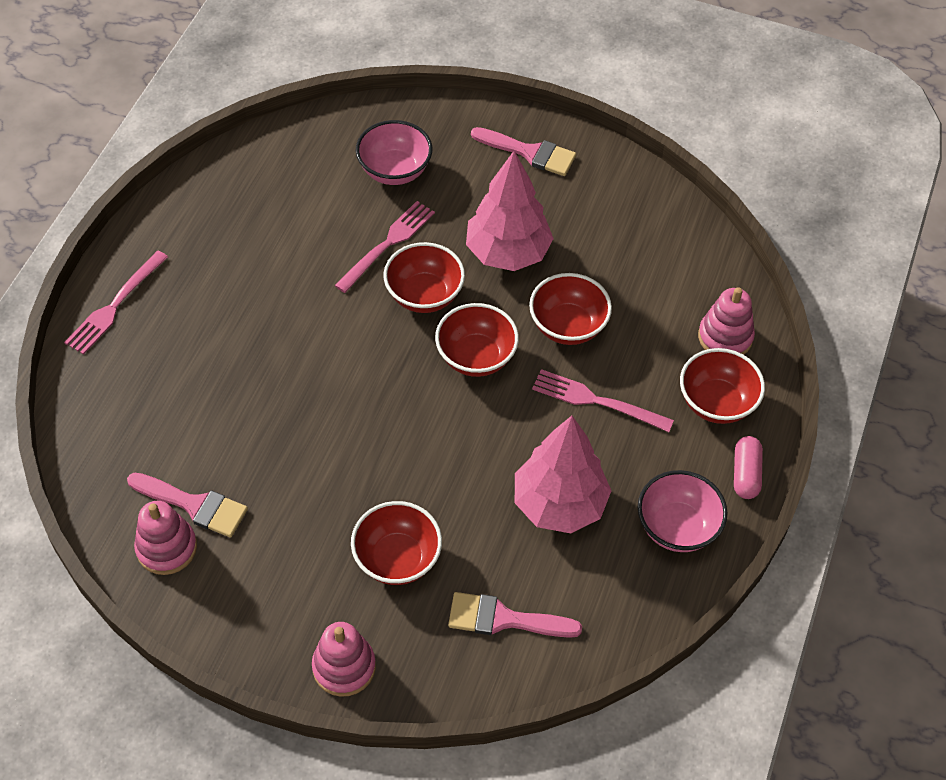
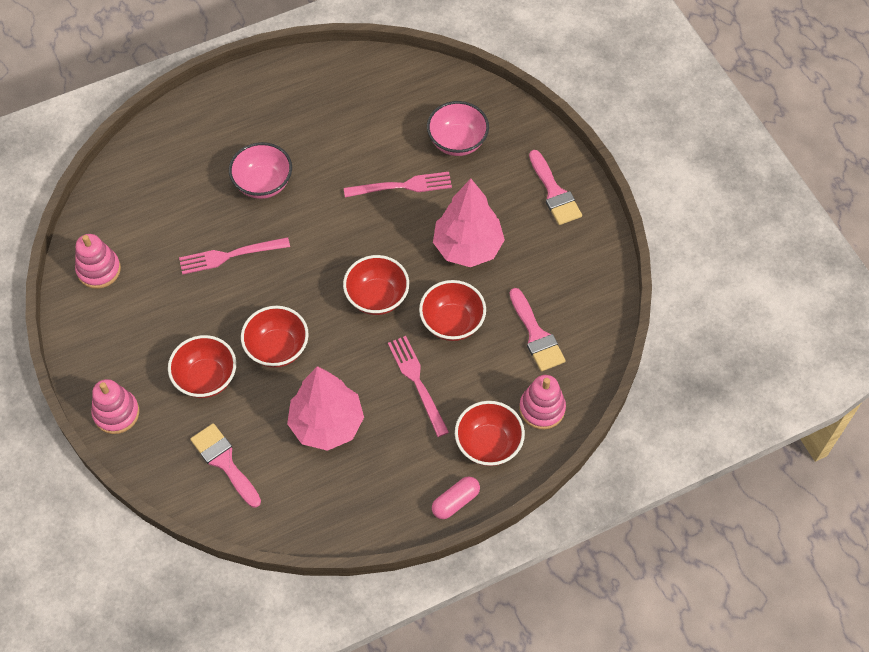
camera: 45 degrees right, 5 degrees up
pink fork [64,251,168,355] -> pink fork moved to [179,237,290,275]
pink brush [127,472,248,537] -> pink brush moved to [509,288,566,371]
red bowl [383,242,465,313] -> red bowl moved to [241,306,309,368]
pink bowl [638,470,727,552] -> pink bowl moved to [229,142,292,199]

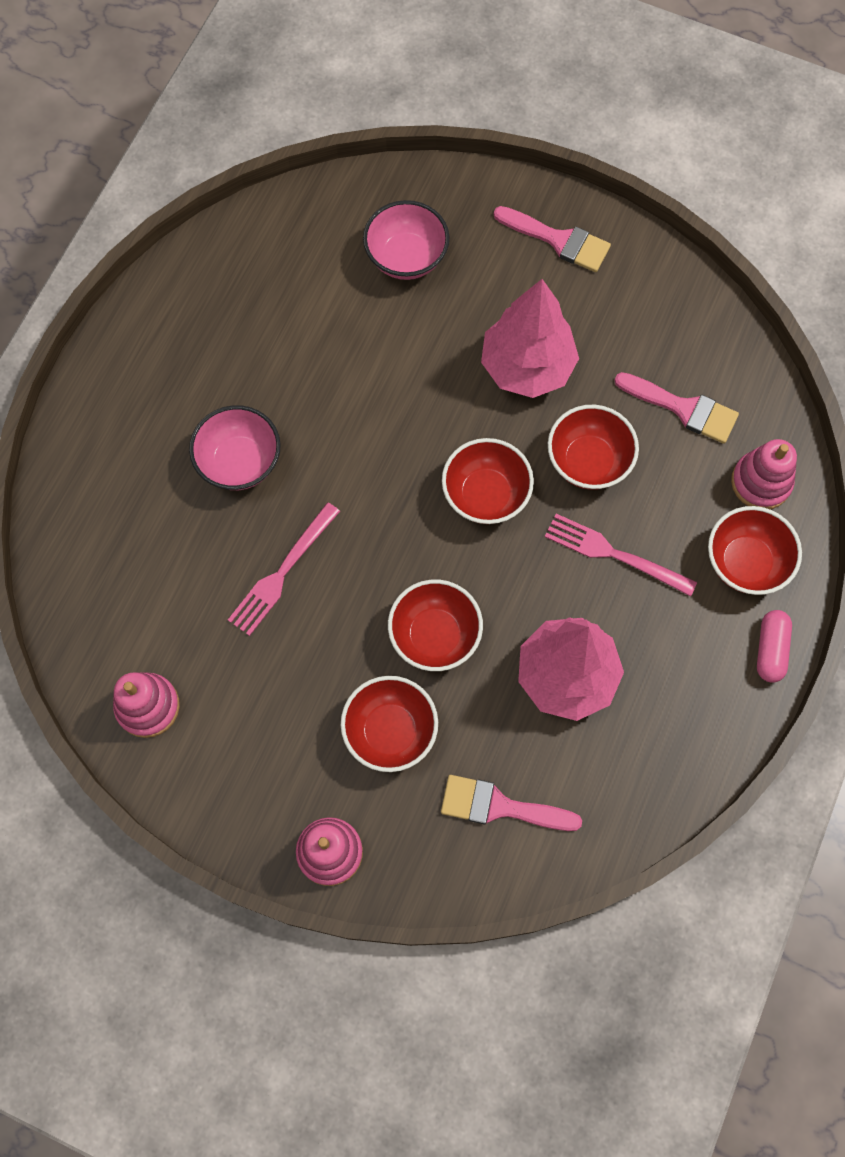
camera: 40 degrees left, 10 degrees up
pink fork [344,172,452,197] -> none

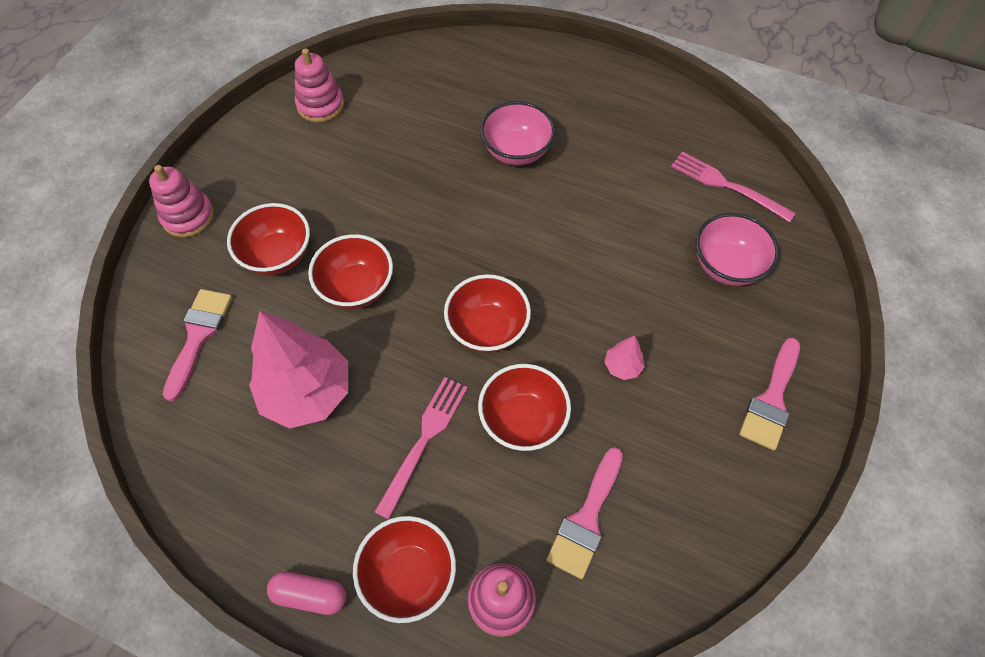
camera: 90 degrees right, 10 degrees down
pink fork [228,502,340,636] -> pink fork moved to [671,152,796,222]
pink tree [481,279,579,398] -> pink tree [604,335,645,380], size x0.42

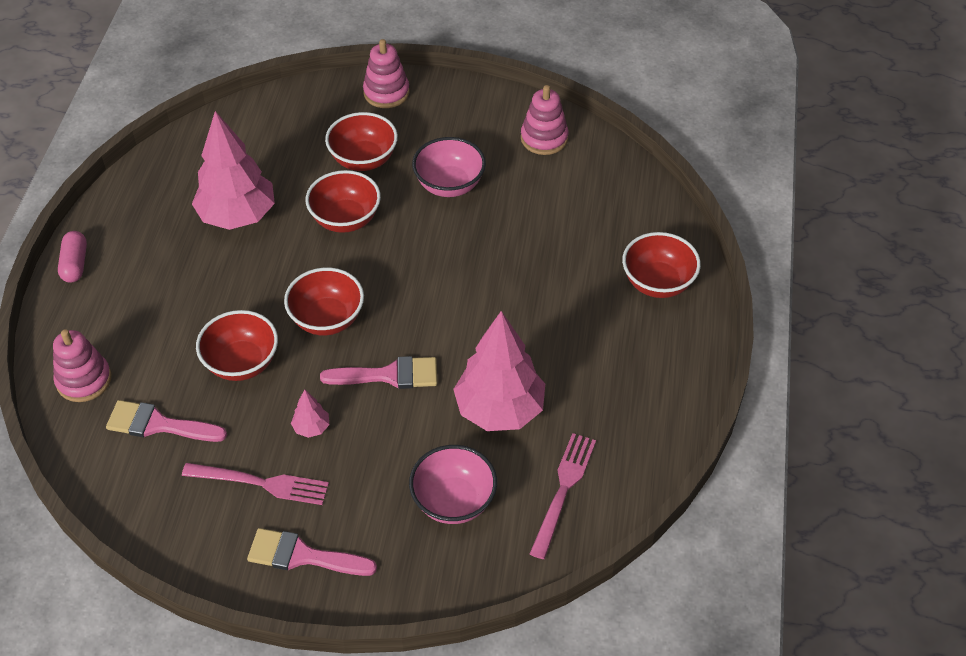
camera: 75 degrees right, 10 degrees down
pink brush [163,289,232,401] -> pink brush moved to [320,356,437,389]
red bowl [353,516,456,623] -> red bowl moved to [622,232,701,298]
pink fork [375,377,468,520] -> pink fork moved to [182,463,329,505]
pink bowl [480,101,555,165] -> pink bowl moved to [412,137,486,197]
none -> pink tree [453,311,545,431]

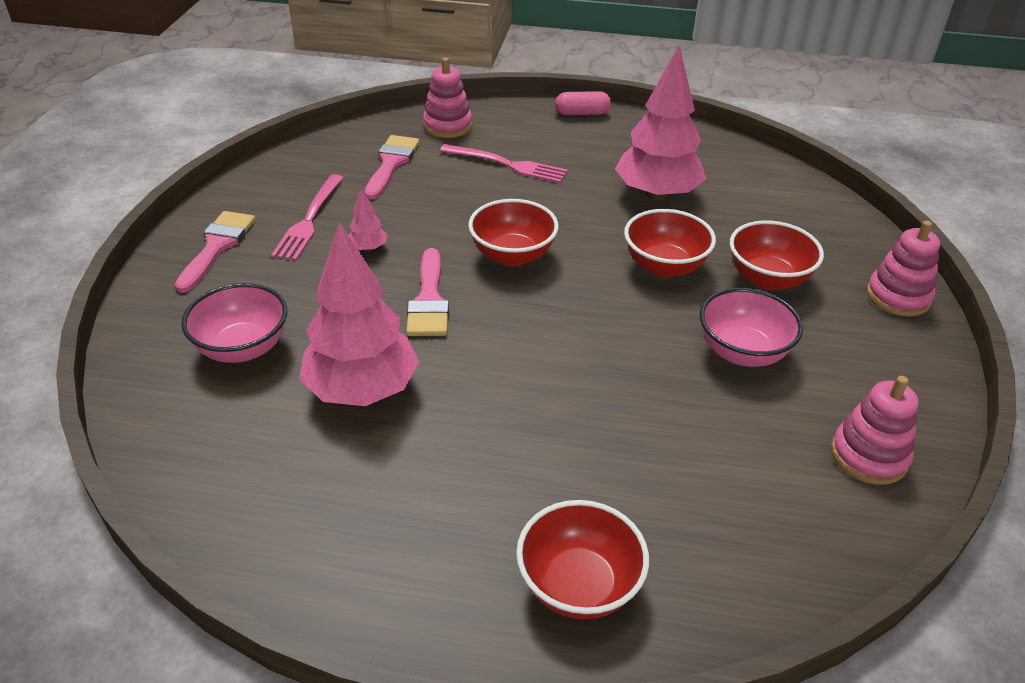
camera: 90 degrees right, 10 degrees down
red bowl [196,310,278,381] -> none
pink fork [530,433,596,559] -> pink fork moved to [440,144,568,183]

